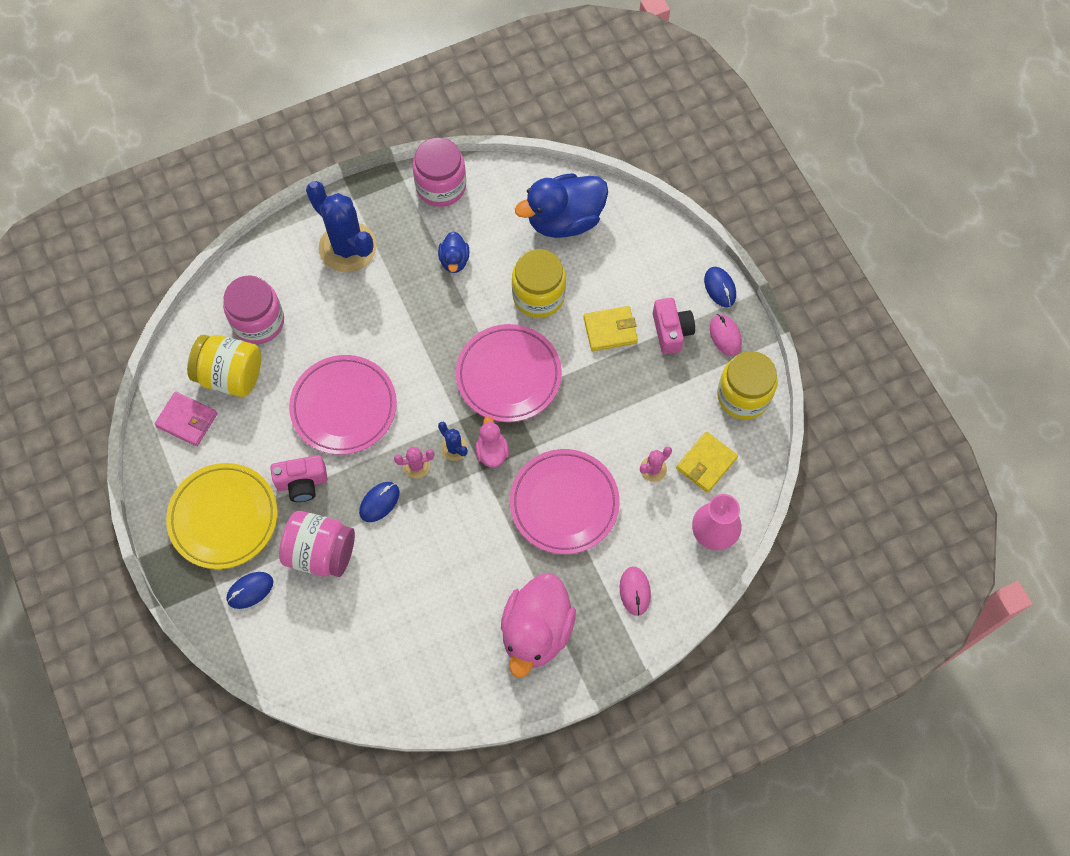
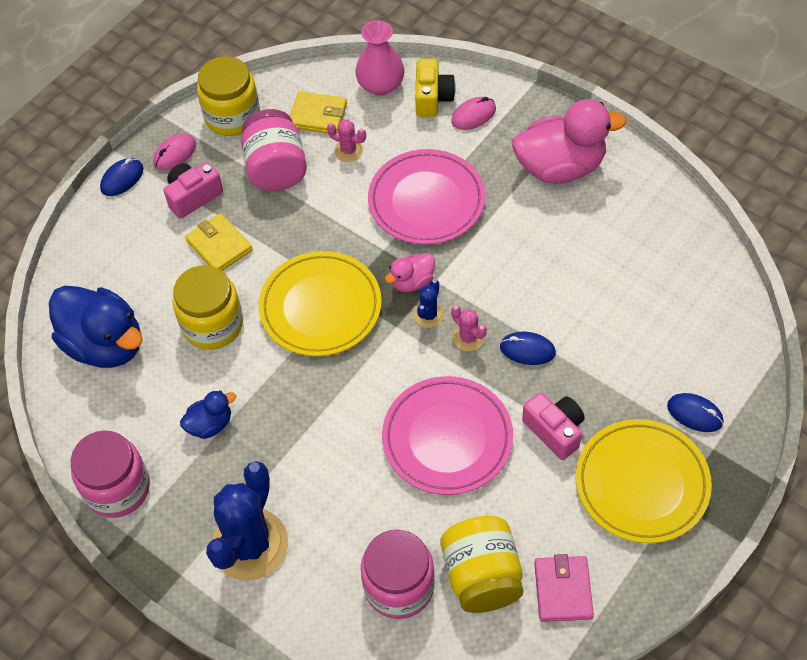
camera: 115 degrees left, 10 degrees down
pink jar [279,511,355,577] -> pink jar moved to [241,109,307,191]
pink plate [456,324,562,422] -> yellow plate [258,251,382,356]
none -> yellow camera [415,58,456,117]

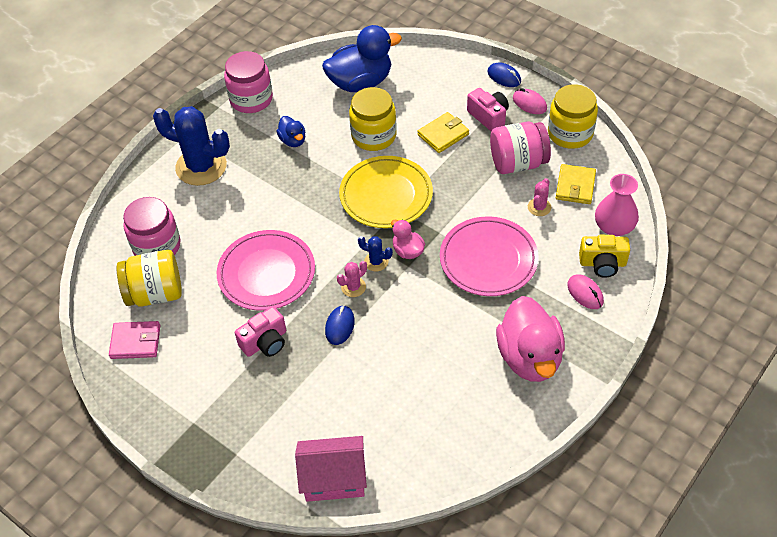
camera: 90 degrees right, 5 degrees down
blue duck [49,286,143,368] -> blue duck turned 150 degrees counterclockwise [322,25,402,92]
yellow plate [576,419,712,543] -> none
blue mouse [667,393,724,432] -> none
none -> pink house [295,436,367,502]

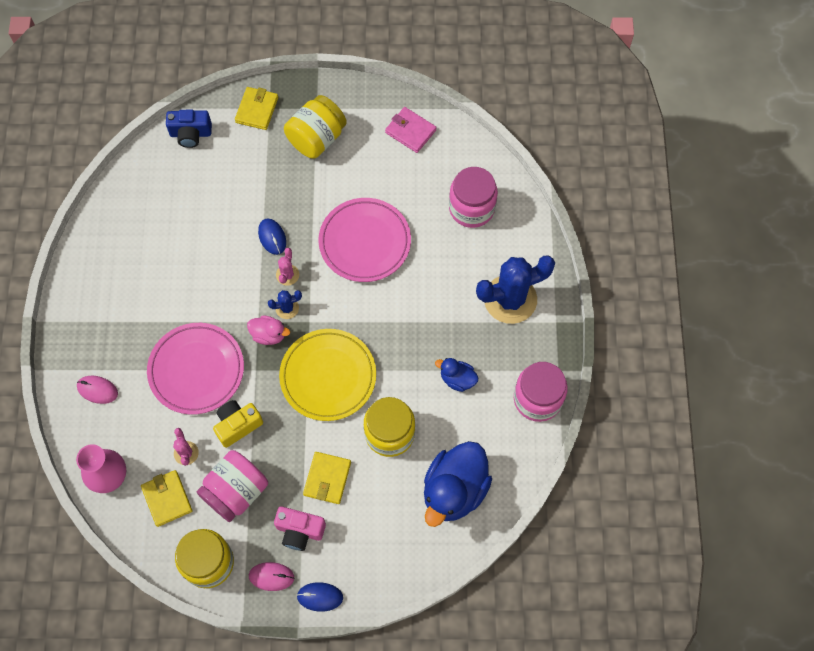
camera: 140 degrees right, 15 degrees up
pink wallet [109,321,160,359] -> pink wallet turned 75 degrees clockwise [385,107,437,153]
yellow jar [117,250,182,307] -> yellow jar moved to [284,95,347,159]
pink camera [235,306,286,357] -> none
pink house [295,436,367,502] -> blue camera [166,109,212,148]
pink duck [496,296,565,382] -> none
yellow camera [579,235,630,278] -> yellow camera moved to [213,400,263,448]
none -> yellow wallet [235,87,278,130]

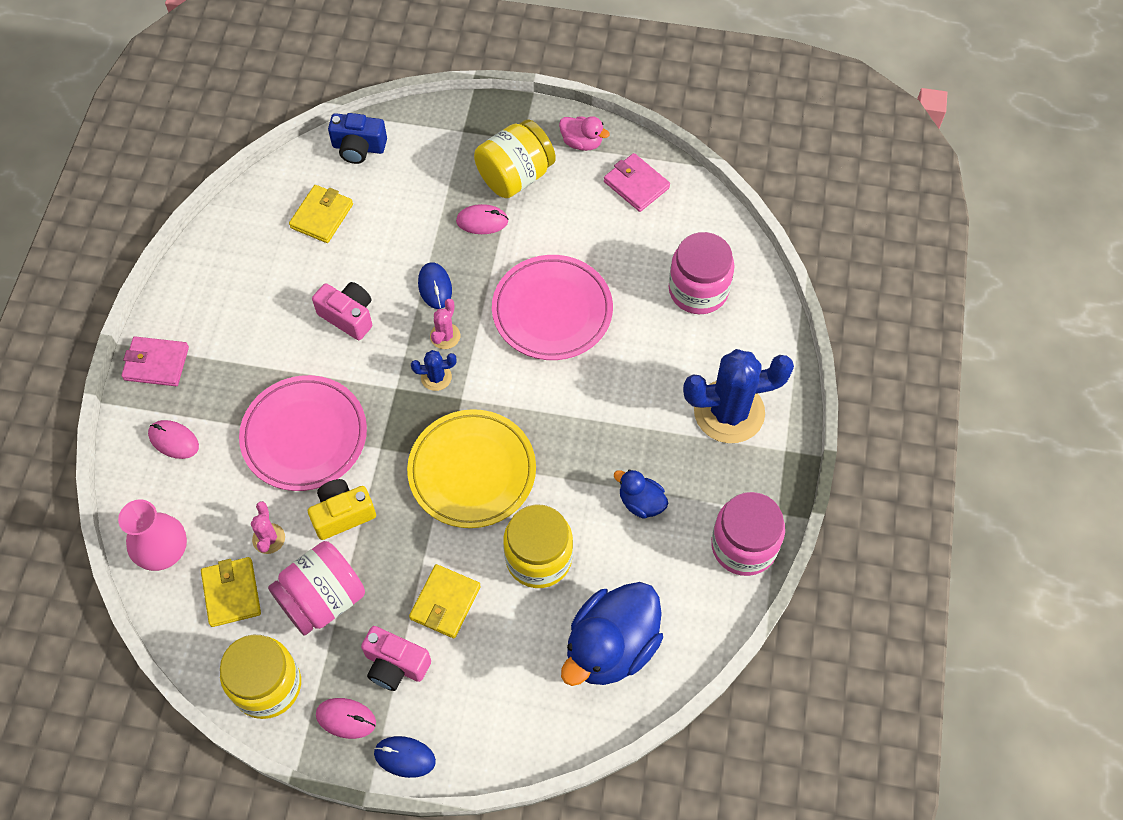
camera: 10 degrees right, 5 degrees down
yellow wallet [235,87,278,130] -> yellow wallet moved to [289,185,353,243]
pink duck [247,315,290,345] -> pink duck moved to [559,116,610,151]
none -> pink wallet [121,336,189,386]
none -> pink camera [312,282,372,340]
none -> pink mouse [456,204,509,234]

